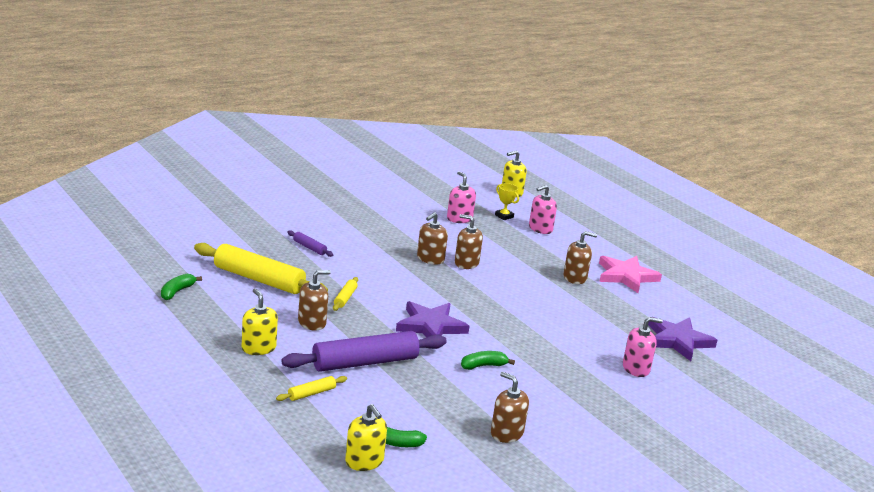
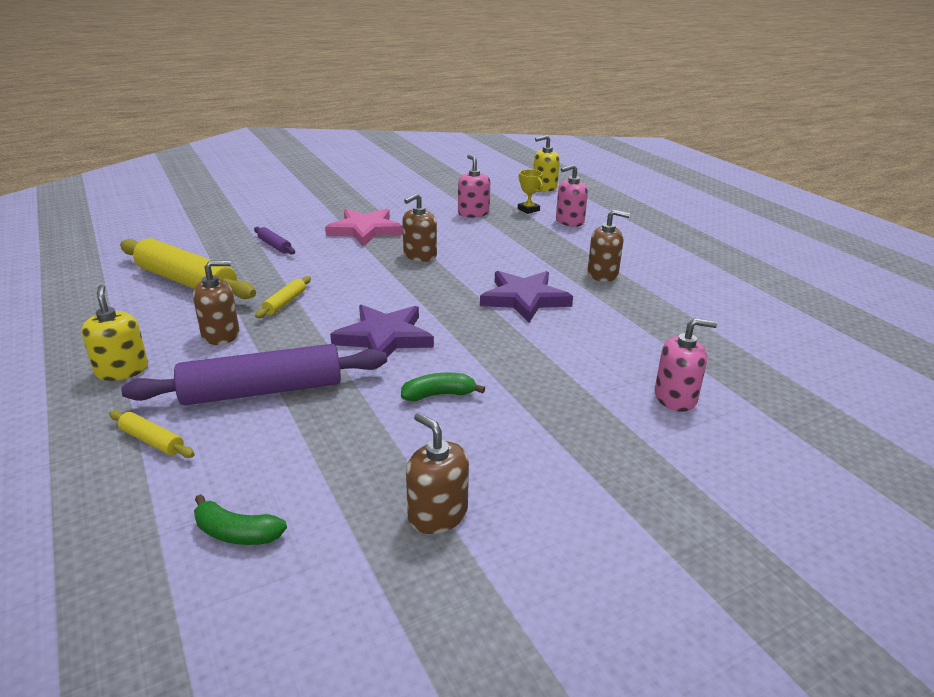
camera: 10 degrees right, 5 degrees up
green banana [161,274,202,300] -> none
yellow rolling pin [276,376,347,401] -> yellow rolling pin turned 60 degrees clockwise [109,410,195,458]
yellow soap dispenser [345,404,387,471] -> none
brown soap dispenser [455,214,483,269] -> none
pink star [599,256,662,293] -> pink star moved to [325,209,403,246]
purple star [648,317,717,361] -> purple star moved to [480,271,573,323]

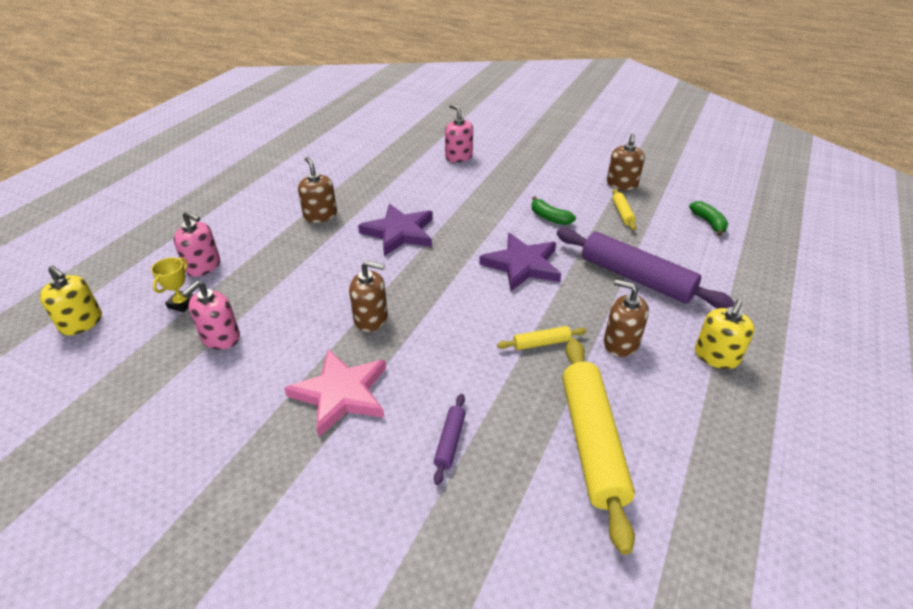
camera: 125 degrees left, 10 degrees up
yellow rolling pin [109,410,195,458] -> yellow rolling pin moved to [612,189,636,231]

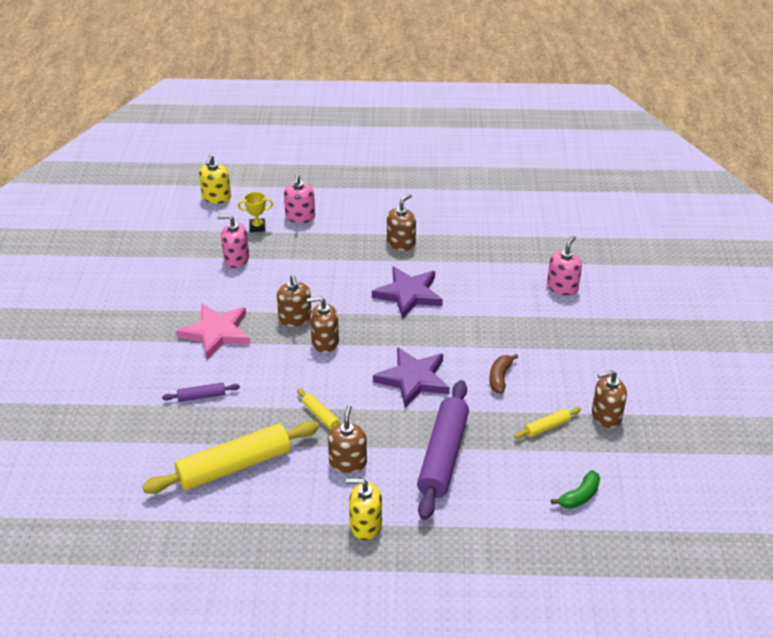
camera: 65 degrees right, 0 degrees up
green banana [532,196,576,225] -> brown banana [489,354,518,393]
none -> brown soap dispenser [307,296,339,353]

